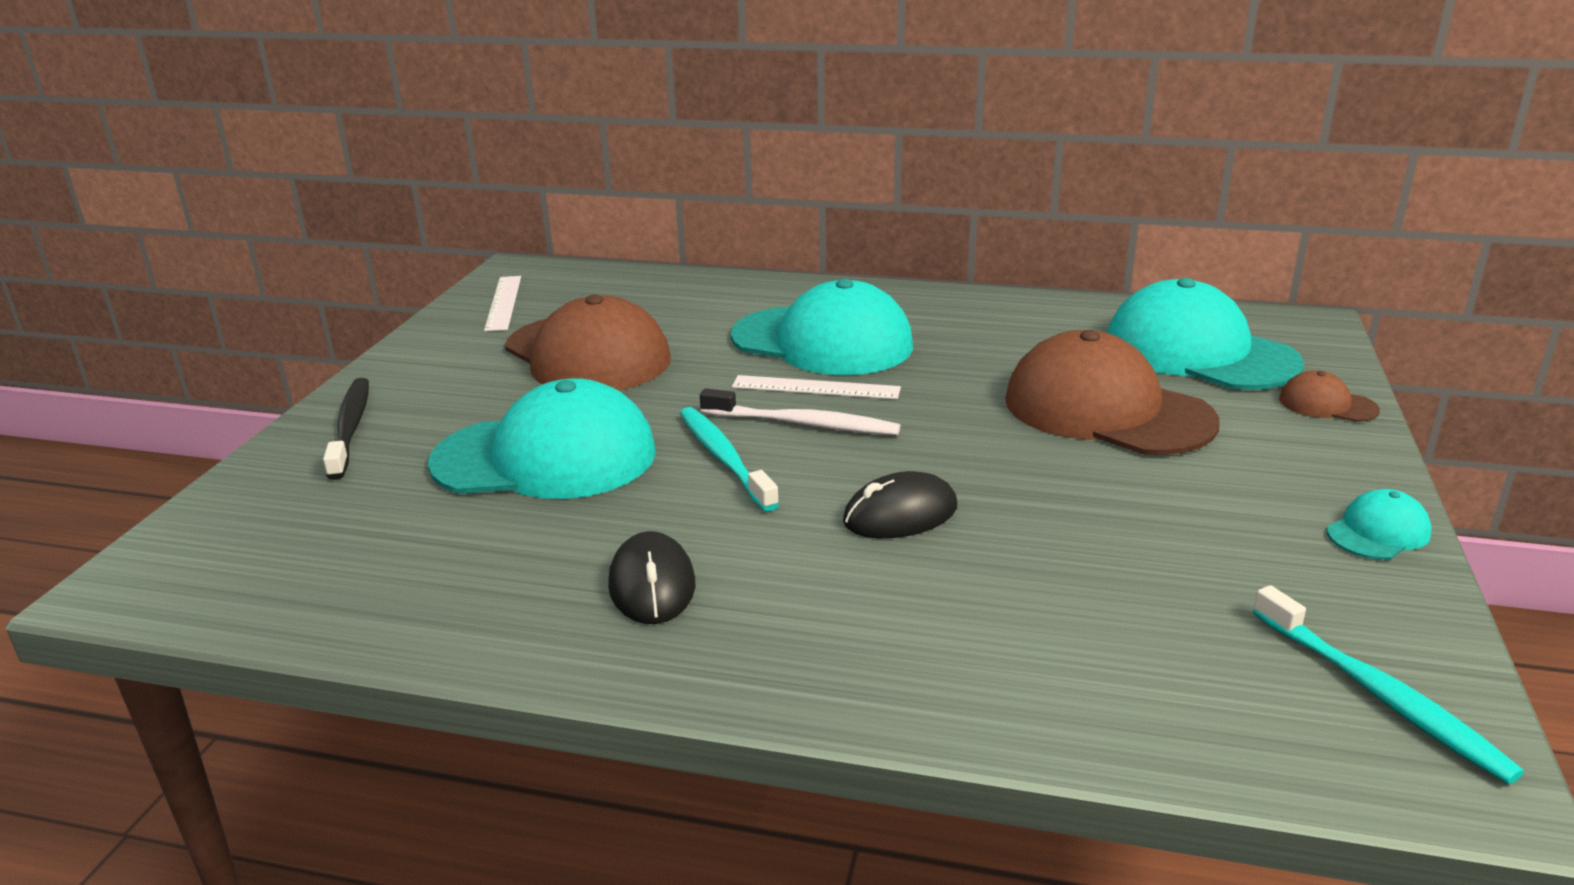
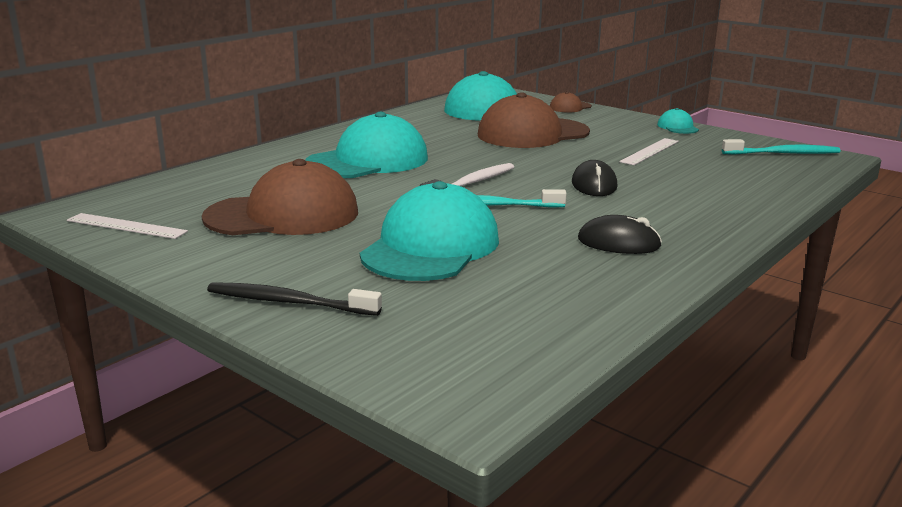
camera: 65 degrees left, 5 degrees down
white ruler [732,375,901,399] -> white ruler moved to [619,138,679,165]

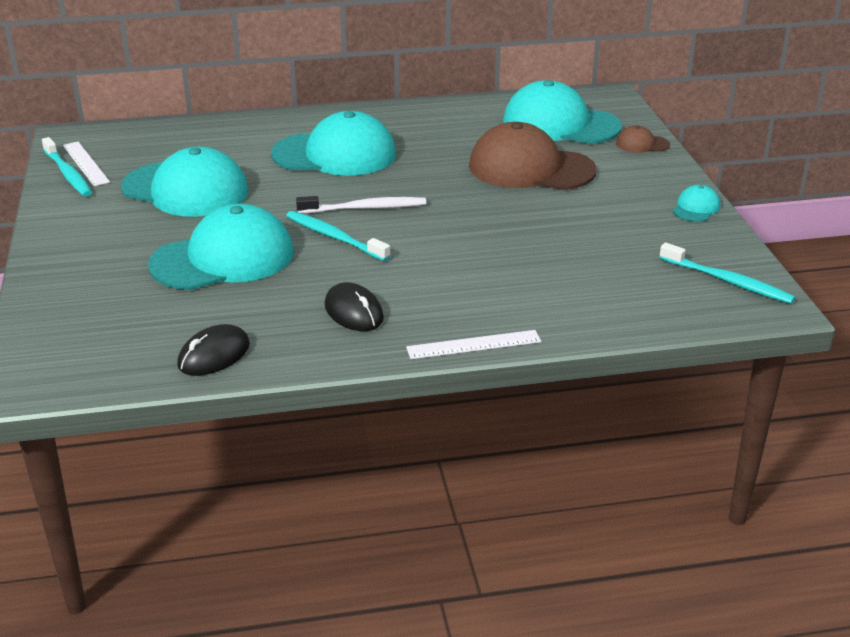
camera: 40 degrees right, 10 degrees up
brown cap [202,159,358,235] -> turquoise cap [121,147,249,217]
black toothbrush [207,282,382,316] -> none
black mouse [572,160,617,196] -> black mouse moved to [177,324,250,376]
white ruler [619,138,679,165] -> white ruler moved to [406,330,541,359]
none -> turquoise toothbrush [42,137,92,197]

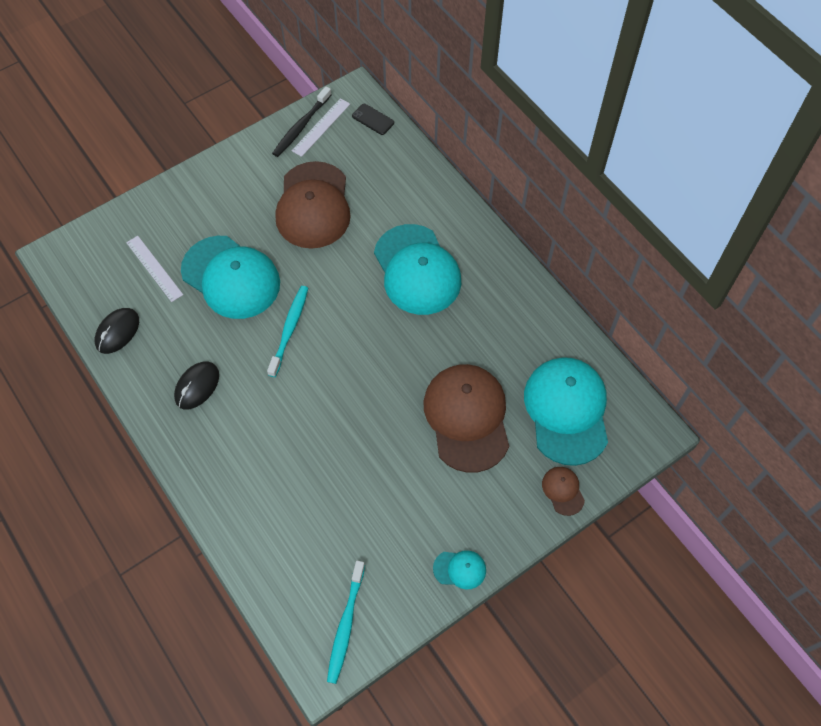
camera: 65 degrees right, 30 degrees up
turquoise toothbrush [42,137,92,197] -> black toothbrush [272,86,331,157]
turquoise cap [121,147,249,217] -> brown cap [276,161,351,249]
black mouse [177,324,250,376] -> black mouse turned 75 degrees counterclockwise [95,308,139,354]
white toothbrush [296,196,426,213] -> none
white ruler [406,330,541,359] -> white ruler moved to [126,236,183,302]
none -> black phone [352,104,394,135]

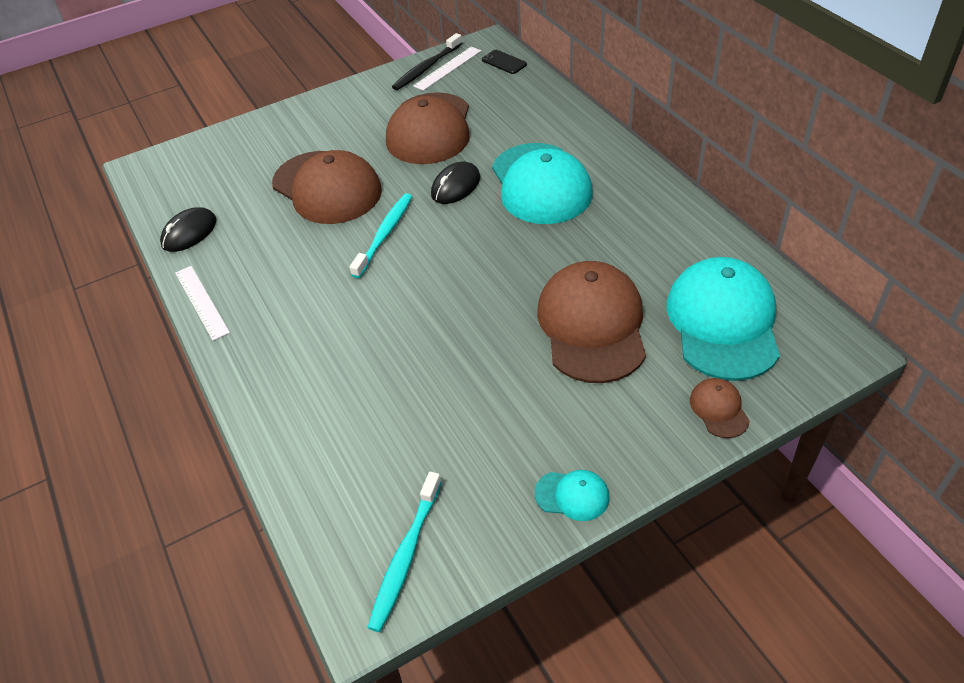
camera: 10 degrees right, 15 degrees down
white ruler [126,236,183,302] -> white ruler moved to [175,266,230,341]
black mouse [174,361,219,410] -> black mouse moved to [431,162,480,204]
turquoise cap [181,236,280,319] -> brown cap [272,150,382,224]

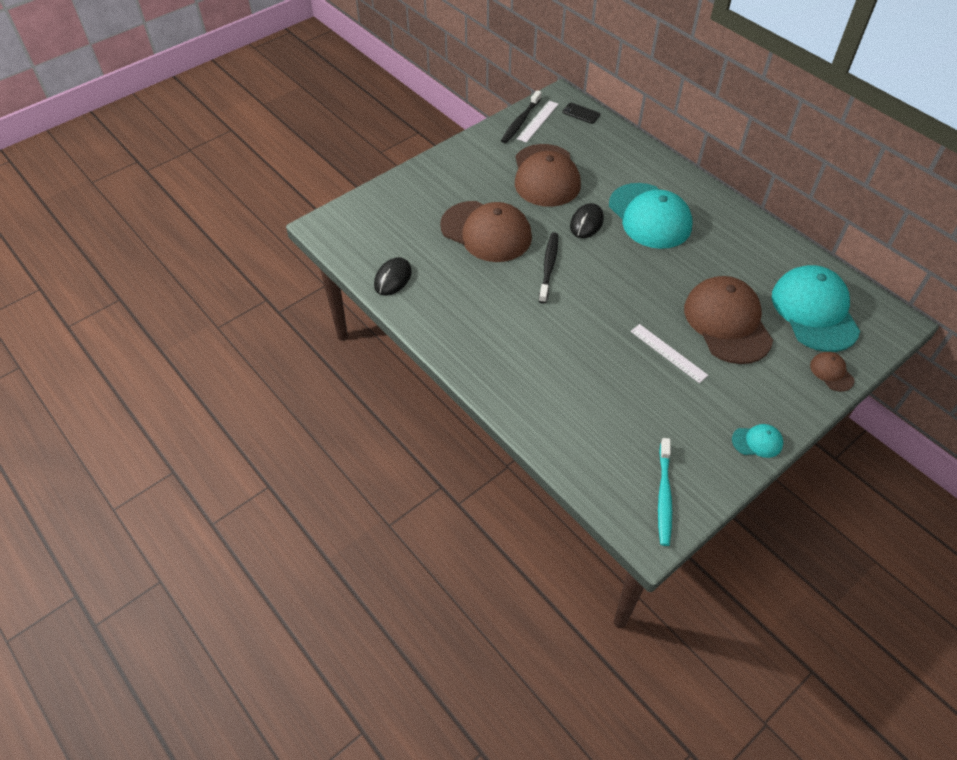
camera: 15 degrees left, 5 degrees up
white ruler [175,266,230,341] -> white ruler moved to [631,324,708,383]
turquoise toothbrush [350,193,412,278] -> black toothbrush [539,232,558,304]

